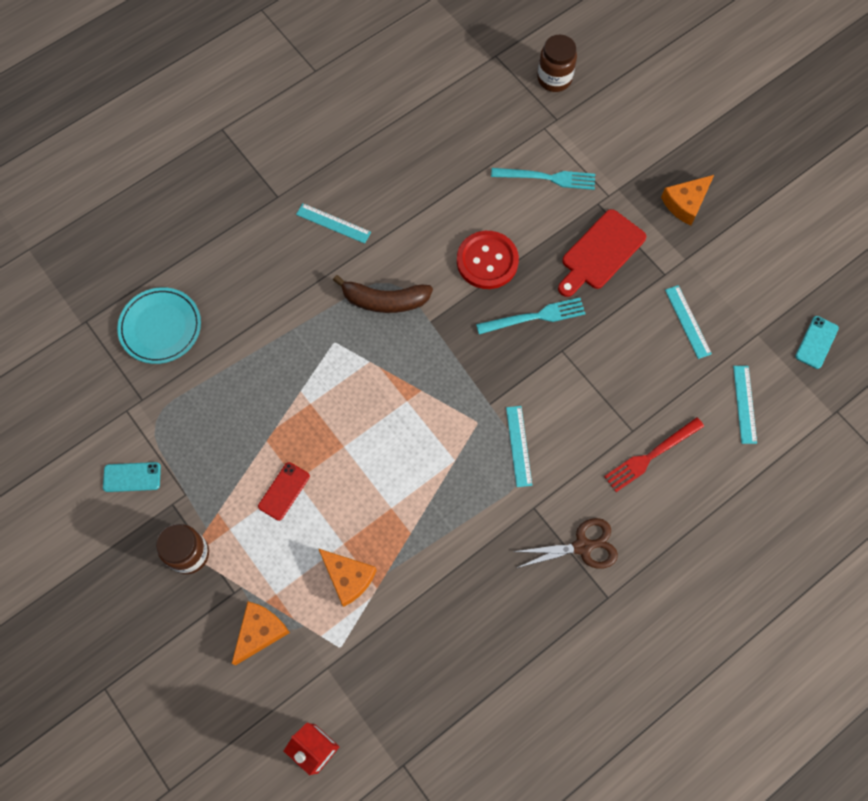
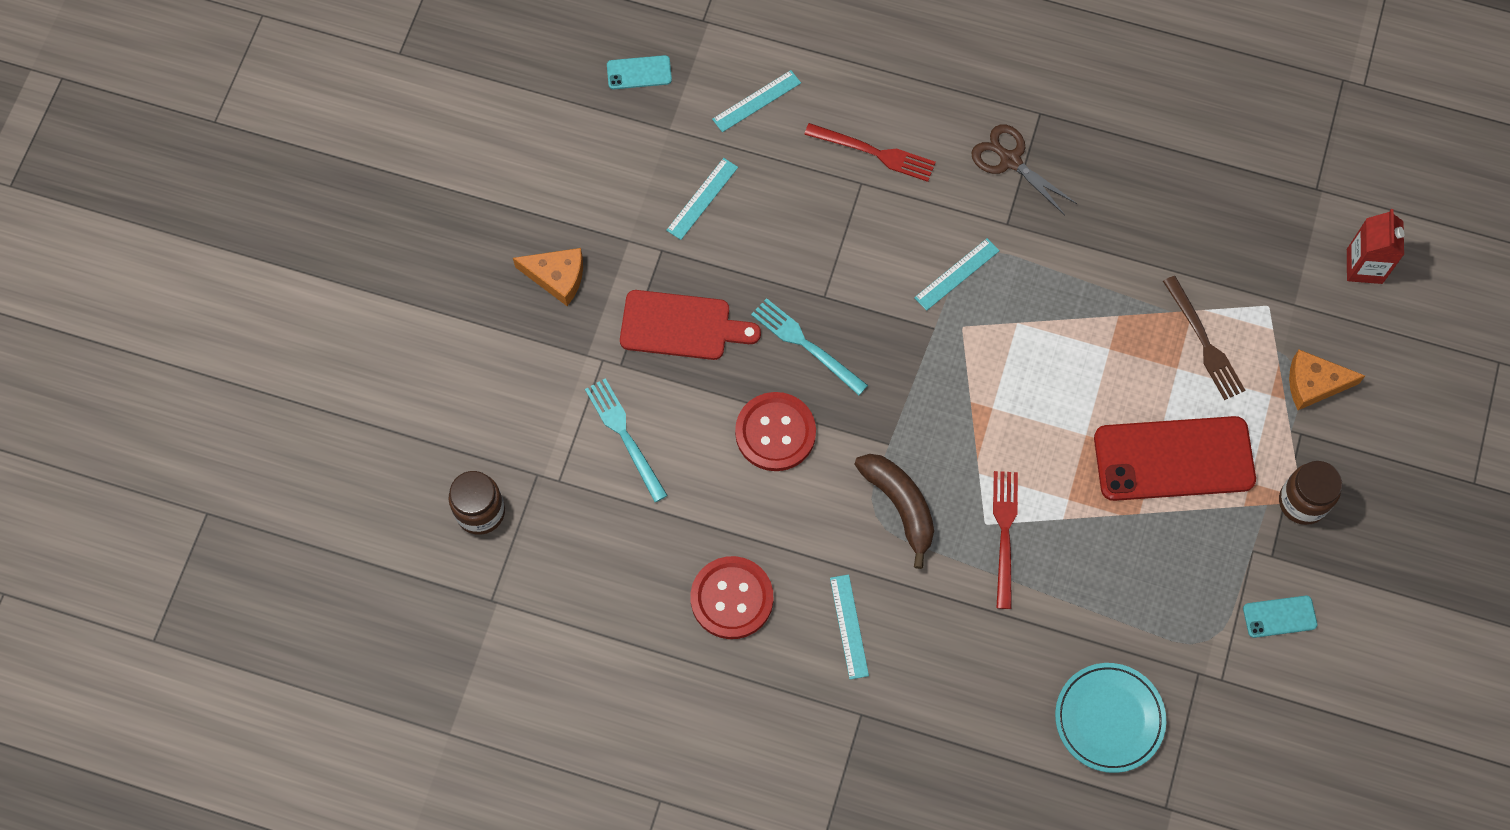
camera: 125 degrees left, 0 degrees up
turquoise phone [103,462,161,492] -> turquoise phone turned 60 degrees counterclockwise [1243,596,1318,638]
red phone [258,462,310,521] -> red phone [1094,416,1256,501], size x2.27
orange cheese [319,549,377,607] -> brown fork [1163,276,1245,400]
none -> red button [690,556,773,639]
none -> red fork [993,471,1018,609]

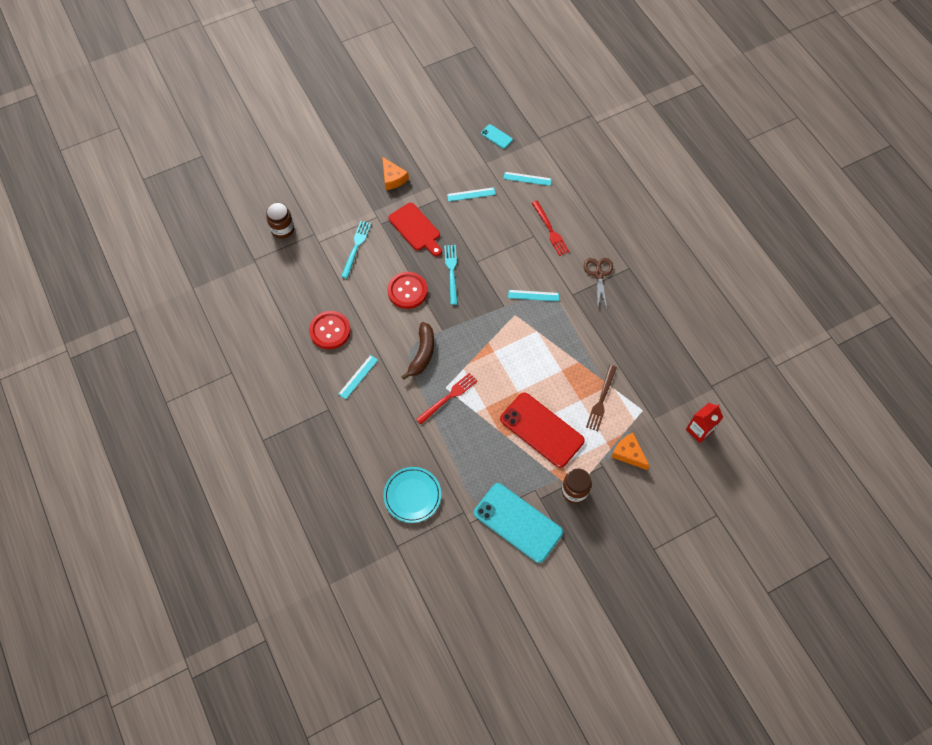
camera: 45 degrees right, 5 degrees down
turquoise phone [1243,596,1318,638] -> turquoise phone [474,483,563,563], size x2.27

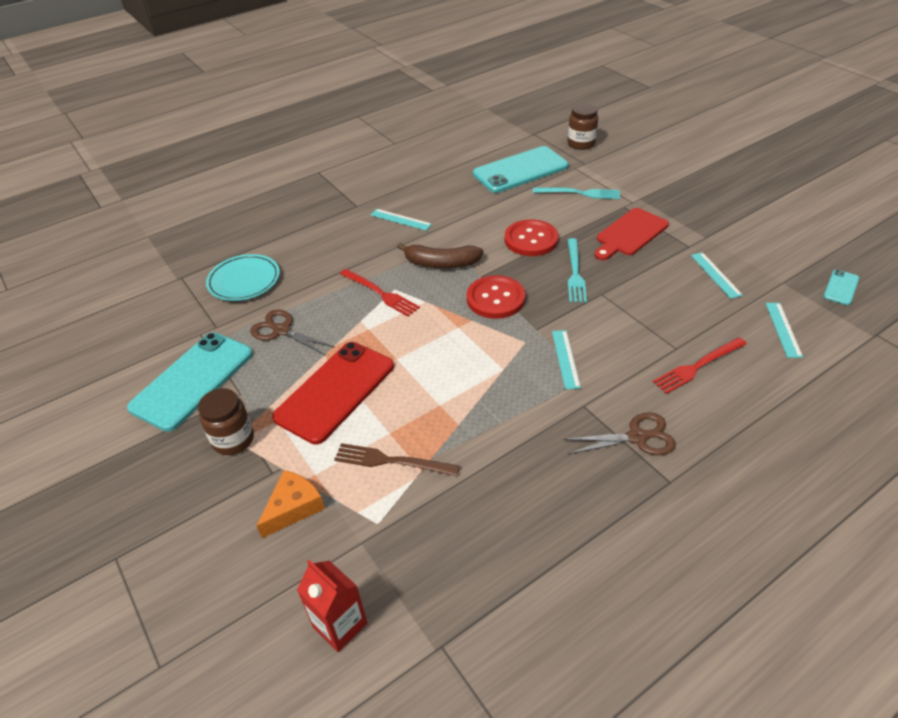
camera: 85 degrees right, 20 degrees down
red button [309,311,351,349] -> red button moved to [467,275,525,319]
orange cheese [382,157,409,190] -> none
turquoise fork [444,245,458,305] -> turquoise fork turned 105 degrees clockwise [568,238,587,302]
none -> brown scissors [250,309,335,355]
none -> turquoise phone [473,146,568,193]

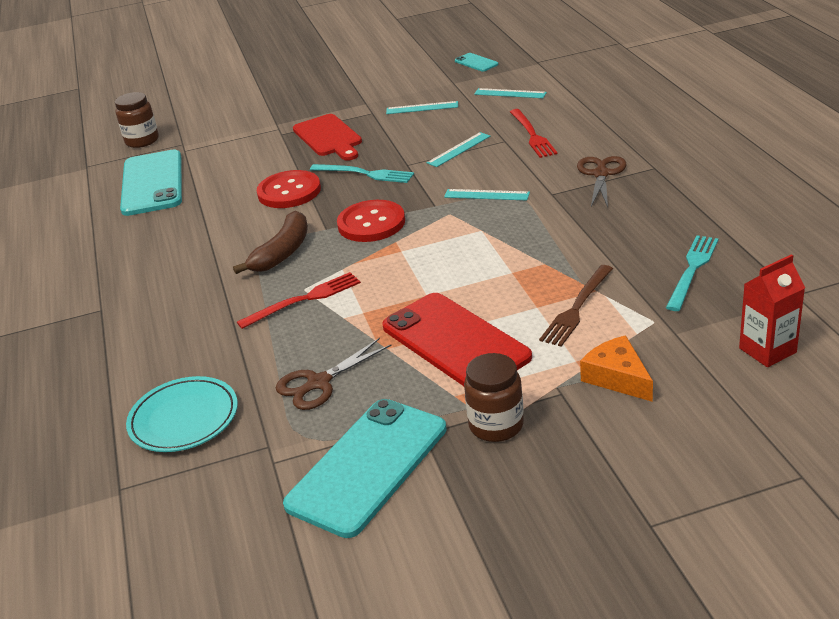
camera: 70 degrees left, 10 degrees down
turquoise phone [127,332,253,432] -> turquoise phone turned 75 degrees clockwise [283,399,446,538]
turquoise ruler [371,209,432,231] -> turquoise ruler moved to [426,132,490,167]
turquoise fork [533,187,620,199] -> turquoise fork moved to [666,235,718,311]

